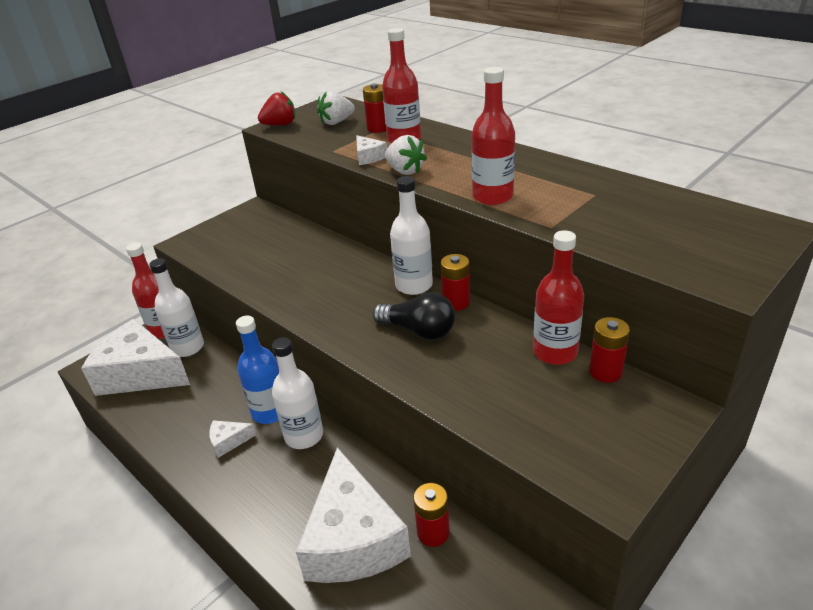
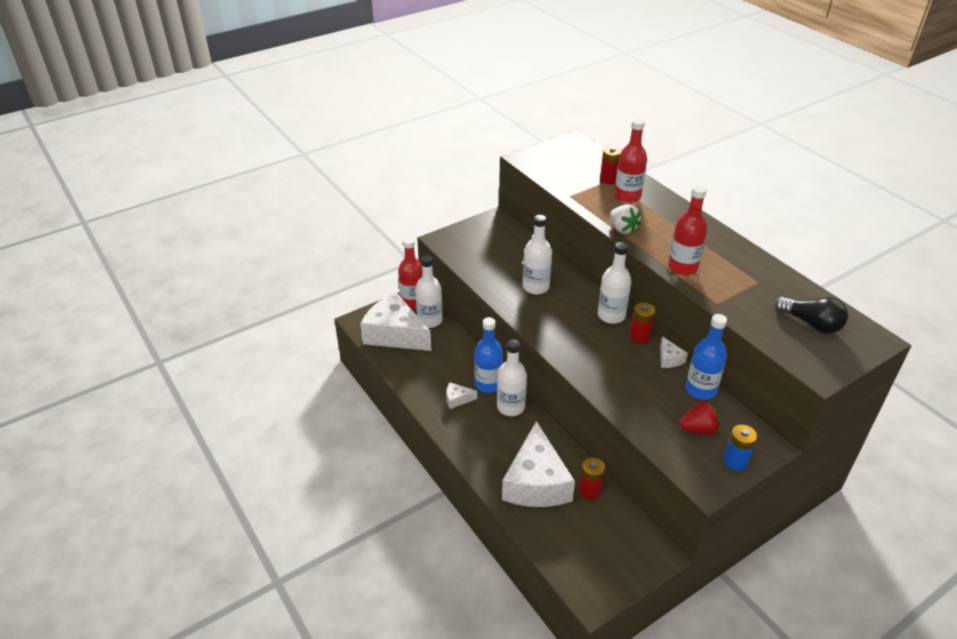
camera: 10 degrees right, 5 degrees up
red strawberry [258,92,295,125] -> red strawberry moved to [680,401,721,435]
white strawberry [317,91,355,125] -> none
white cheese [356,135,387,165] -> white cheese moved to [660,336,688,368]
black light bulb [372,292,455,340] -> black light bulb moved to [775,297,848,334]
red bottle [533,230,584,365] -> blue bottle [685,314,727,400]
red battery [589,317,630,383] -> none
none -> white bottle [522,215,552,294]
none -> blue battery [724,425,757,471]

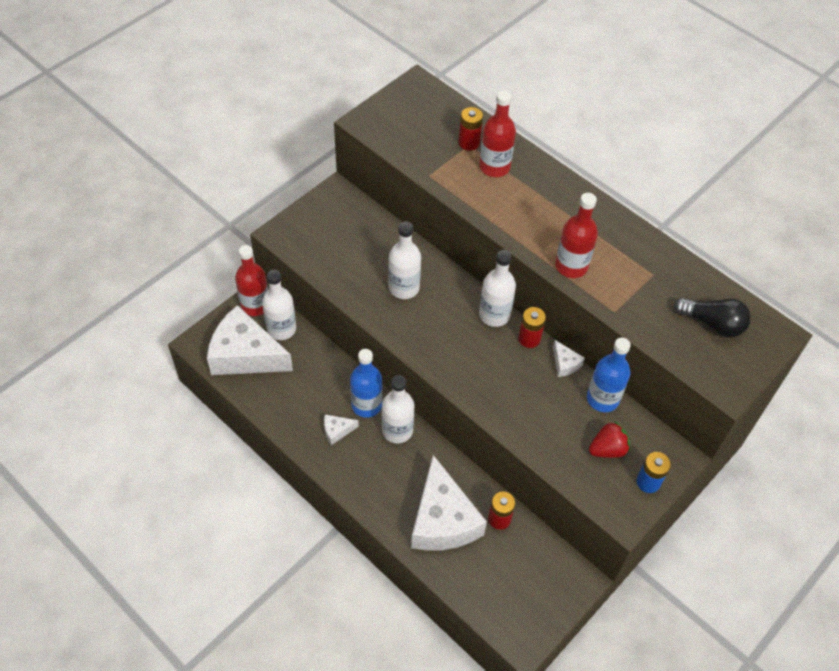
camera: 15 degrees left, 15 degrees up
white strawberry [610,204,641,234] -> none

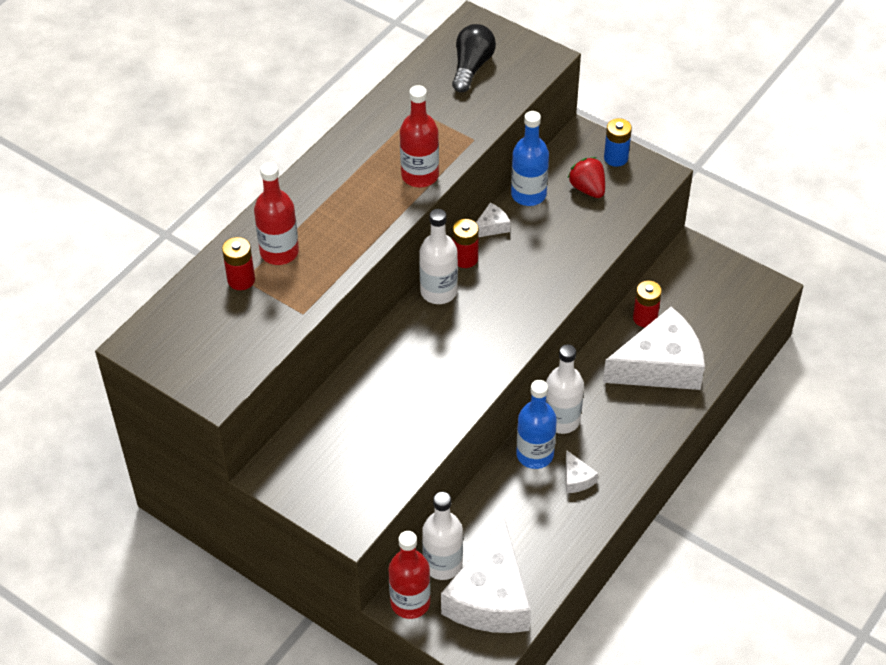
camera: 95 degrees left, 5 degrees down
white bottle [388,222,421,299] -> none

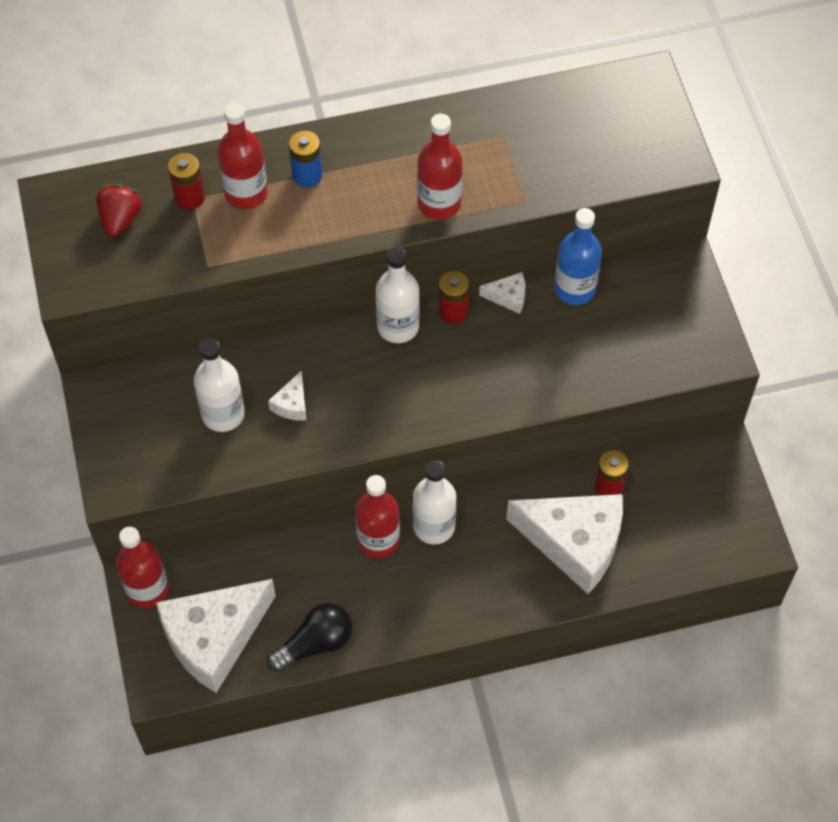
camera: 40 degrees right, 10 degrees up
white bottle [422,492,463,580] -> white bottle moved to [194,339,245,432]
black light bulb [452,24,496,92] -> black light bulb moved to [267,603,352,672]
blue bottle [516,380,557,469] -> red bottle [355,475,400,559]
white cheese [566,450,598,493] -> white cheese moved to [268,371,306,421]
red strawberry [568,157,605,198] -> red strawberry moved to [96,184,142,237]
blue battery [604,118,632,167] -> blue battery moved to [289,131,322,188]

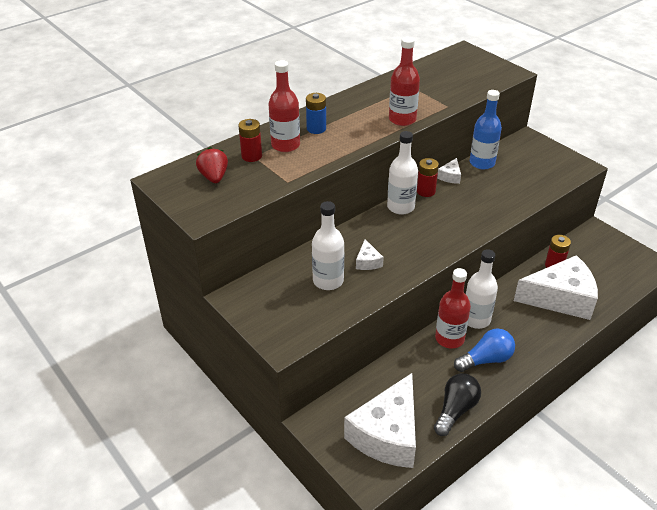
camera: 25 degrees left, 20 degrees down
red bottle [116,527,169,608] -> none
white cheese [479,272,525,314] -> white cheese turned 135 degrees clockwise [437,158,461,184]
none -> blue light bulb [454,328,515,372]

